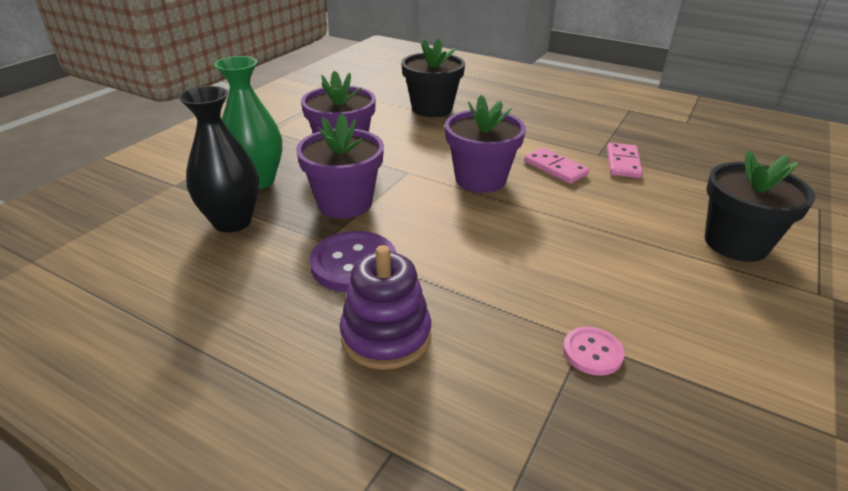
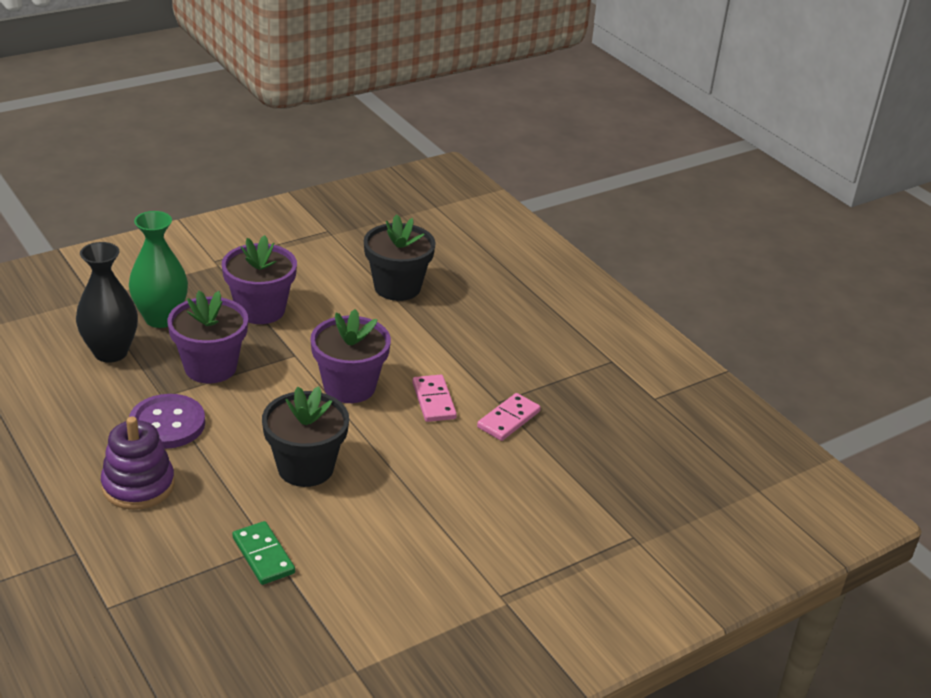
camera: 25 degrees right, 0 degrees up
pink button [563,327,625,376] -> green domino [232,521,295,585]
black flower pot [705,151,815,262] -> black flower pot moved to [262,386,349,487]

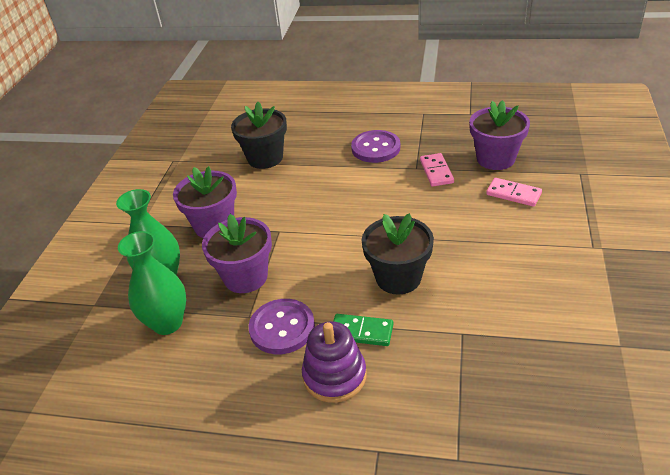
camera: 40 degrees left, 5 degrees up
black vase [76,242,138,363] -> green vase [118,231,186,335]
green domino [232,521,295,585] -> green domino moved to [333,314,393,346]
purple flower pot [310,309,391,403] -> purple flower pot moved to [469,100,530,170]
pink domino [412,375,457,422] -> pink domino moved to [486,178,542,207]
none -> purple button [351,130,400,163]

